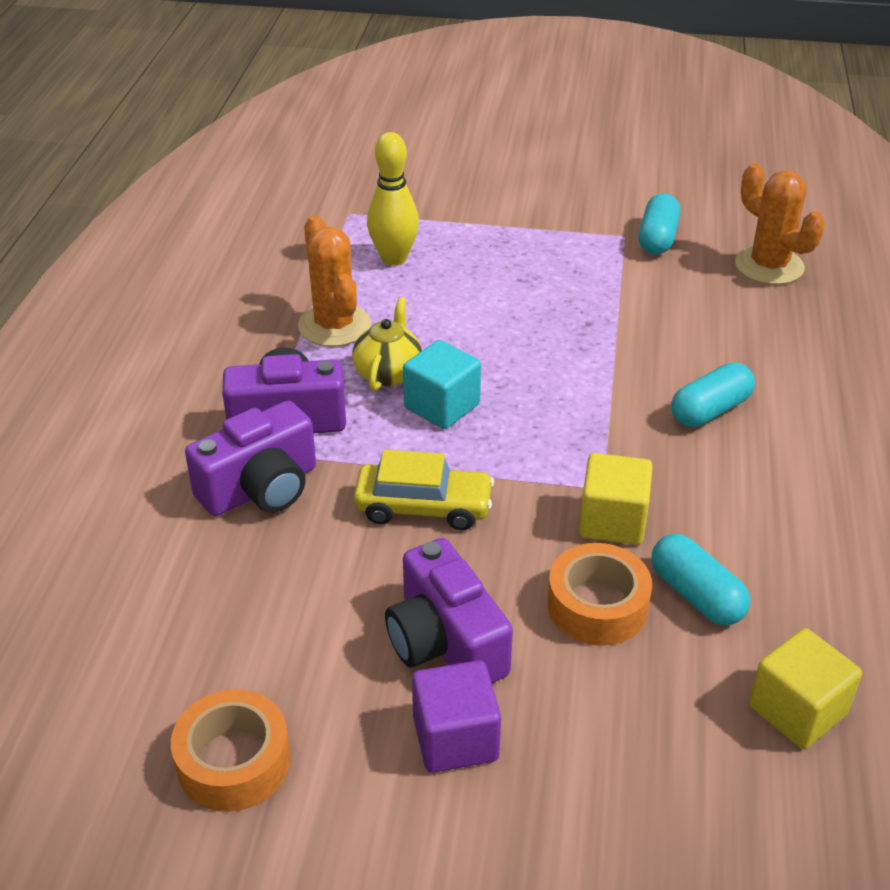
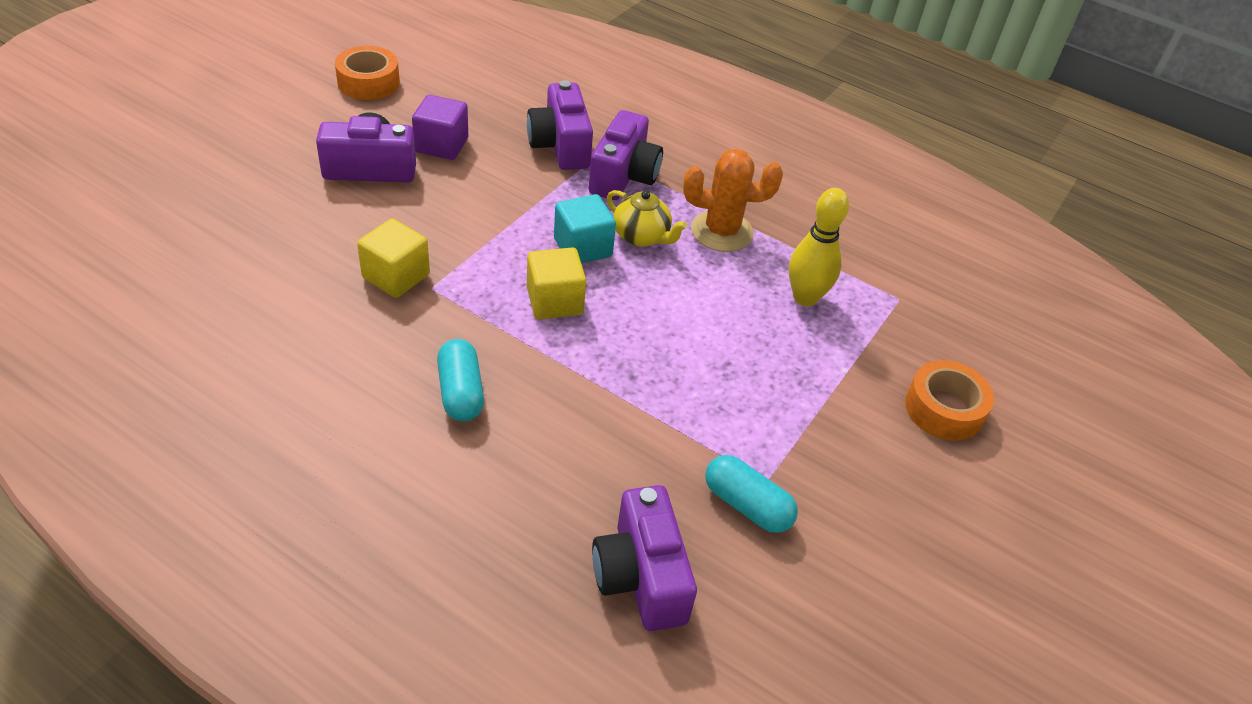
camera: 110 degrees right, 5 degrees up
yellow car [353,449,494,530] -> none
purple cube [412,660,501,773] -> purple cube moved to [412,95,468,160]
orange tape [547,543,652,646] -> orange tape moved to [905,360,994,441]
turquoise capsule [652,534,750,626] -> none
orange cactus [735,164,825,285] -> purple camera [592,485,697,631]
yellow cube [749,628,862,749] -> yellow cube moved to [527,247,586,320]

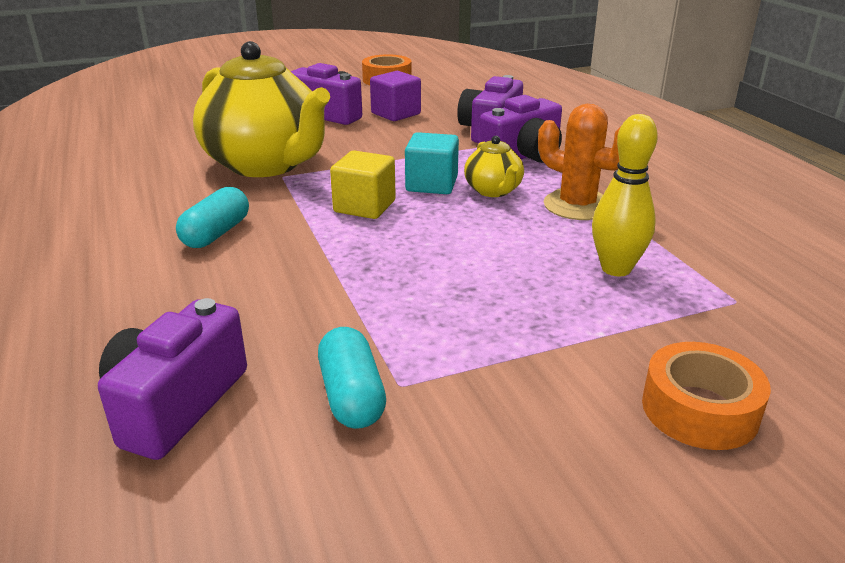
camera: 40 degrees right, 15 degrees down
yellow cube [357,218,430,298] -> yellow teapot [193,41,330,177]

